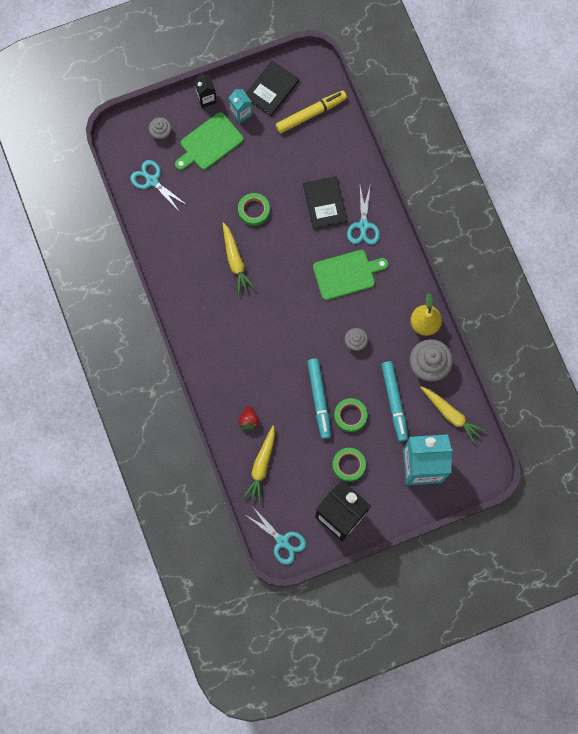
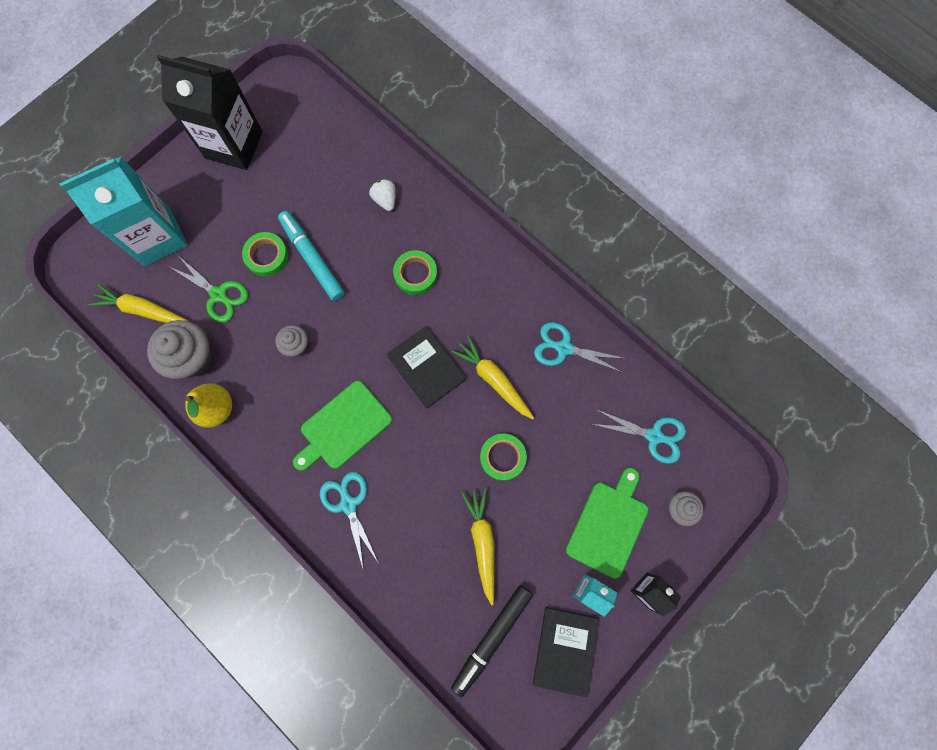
camera: 155 degrees right, 0 degrees up
red strawberry [238,406,259,430] -> white strawberry [369,179,396,211]
yellow carrot [243,425,275,503] -> yellow carrot moved to [461,488,494,605]
turquoise scissors [244,506,306,565] -> turquoise scissors moved to [534,322,626,373]
yellow marker [275,90,347,133] -> black marker [451,585,533,697]
black book [303,176,347,230] -> black book moved to [387,326,466,409]
green tape [332,448,366,482] -> green tape moved to [393,250,437,295]
turquoise marker [381,361,408,442] -> green scissors [168,255,248,322]

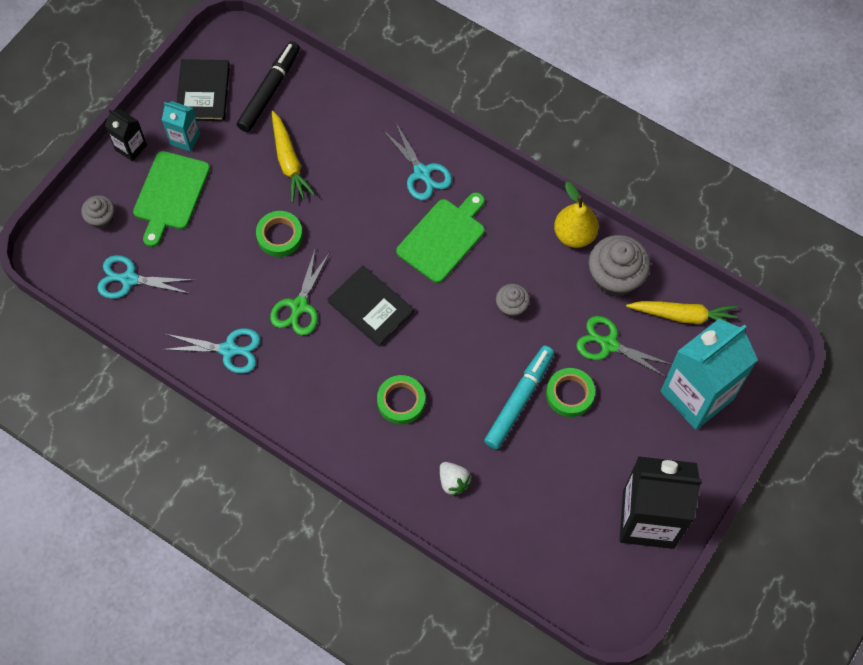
camera: 170 degrees right, 10 degrees down
turquoise marker [278,211,345,301] -> turquoise marker turned 105 degrees counterclockwise [484,346,554,449]
yellow carrot [451,335,534,419] -> green scissors [270,250,330,335]

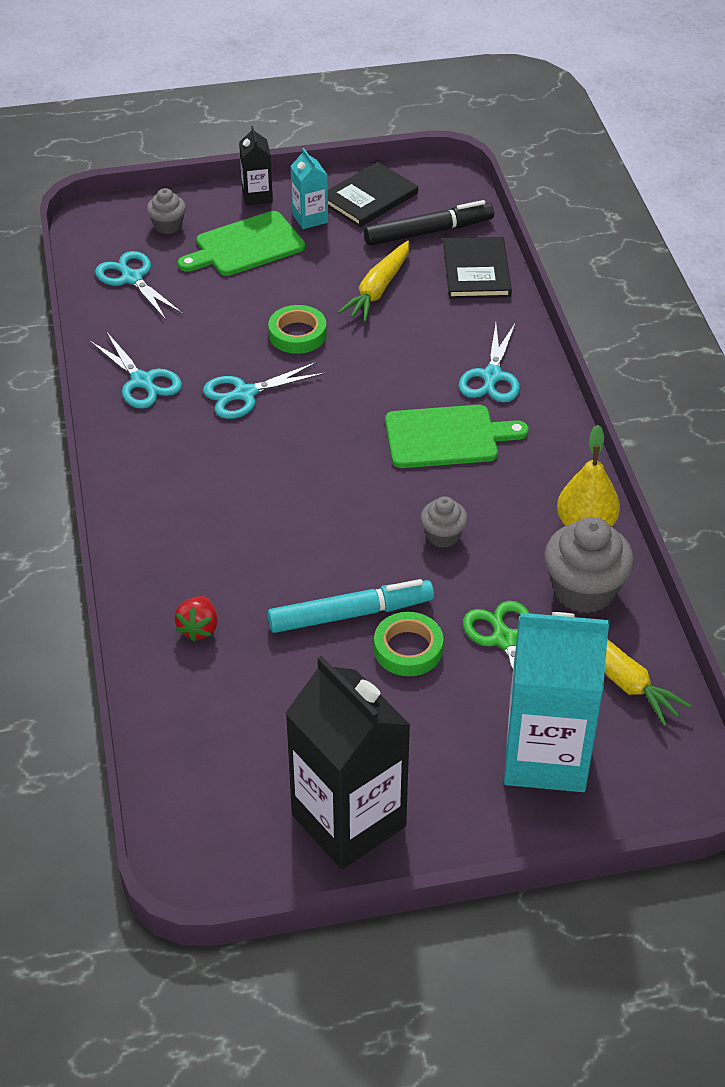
camera: 45 degrees right, 20 degrees down
green scissors [270,250,330,335] -> turquoise scissors [203,362,325,419]
black book [327,265,414,347] -> black book moved to [443,237,512,299]
green tape [377,375,425,424] -> none
white strawberry [440,462,472,496] -> red strawberry [174,596,218,642]

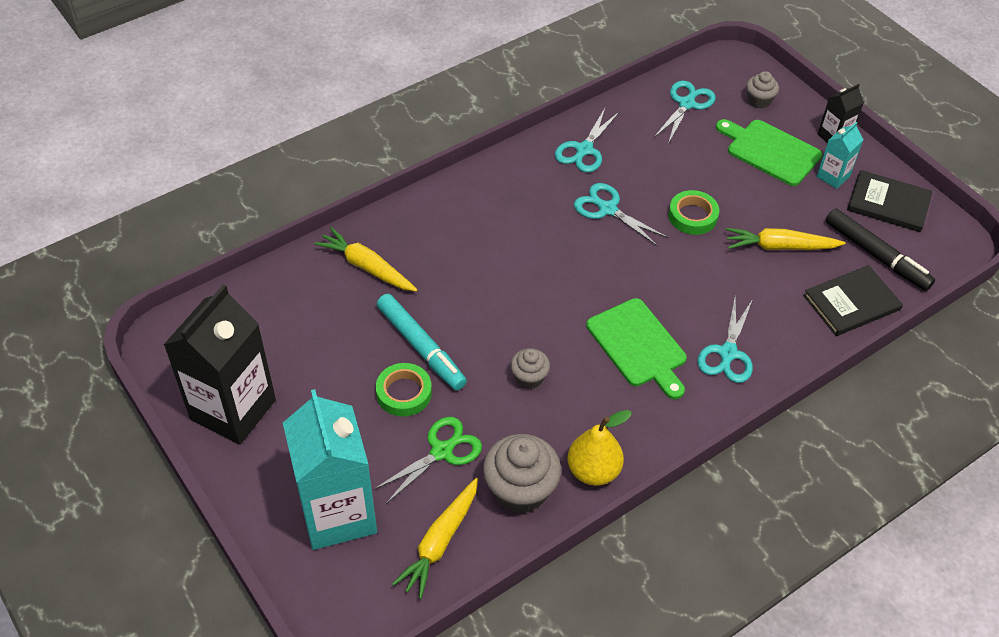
camera: 65 degrees right, 5 degrees up
red strawberry [174,596,218,642] -> yellow carrot [314,227,417,291]
turquoise scissors [459,322,520,402] -> turquoise scissors turned 60 degrees counterclockwise [697,298,753,383]

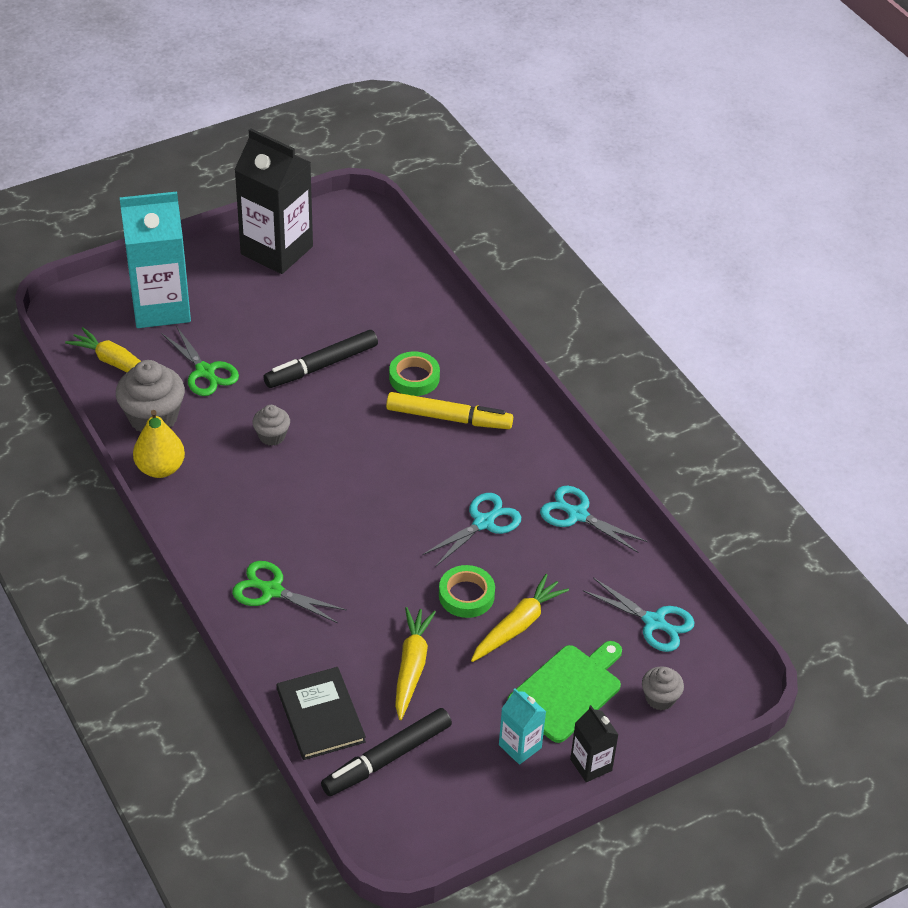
camera: 95 degrees right, 5 degrees down
yellow carrot [314,227,417,291] -> yellow carrot moved to [471,574,569,662]
green tape [376,363,432,417] -> green tape moved to [389,351,440,396]
turquoise marker [377,294,467,391] -> black marker [263,330,378,388]
green cutting board [586,298,687,399] -> none
turquoise scissors [697,298,753,383] -> green scissors [232,561,346,623]
black book [847,170,933,232] -> none
none -> yellow marker [386,392,513,429]

